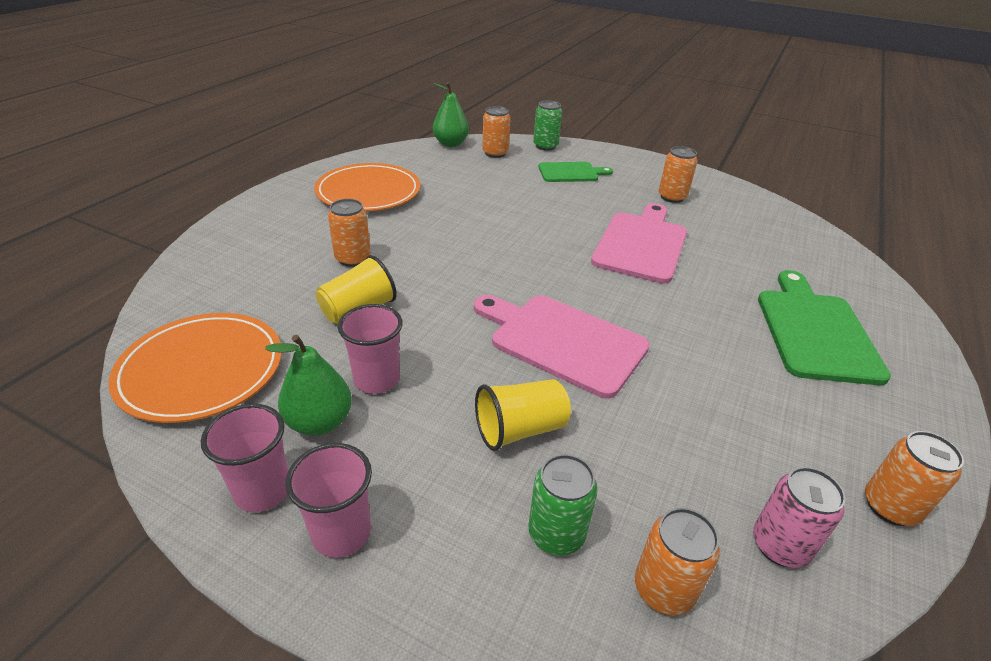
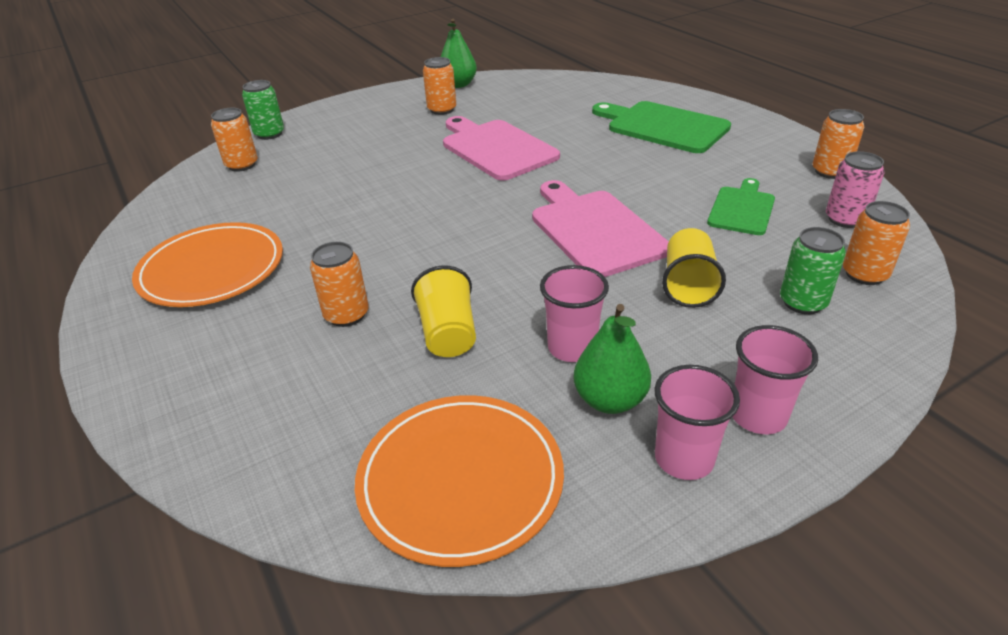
camera: 55 degrees left, 0 degrees up
green pear [433,82,469,147] -> green pear moved to [441,19,477,88]
pink cutting board [474,295,650,398] -> pink cutting board turned 90 degrees clockwise [532,180,669,277]
green cutting board [539,162,613,182] -> green cutting board moved to [707,178,775,235]

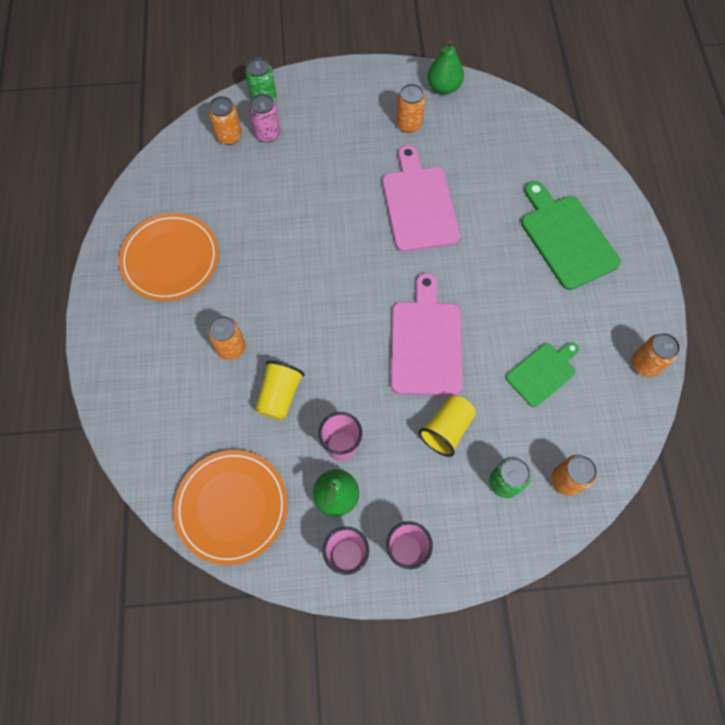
camera: 25 degrees right, 30 degrees up
pink can [826,151,885,228] -> pink can moved to [249,94,281,142]

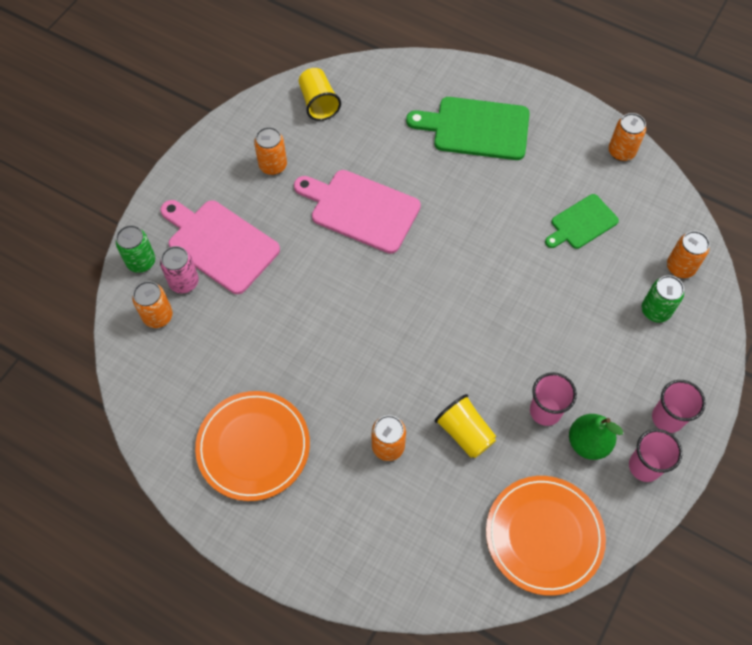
camera: 55 degrees left, 5 degrees down
pink cutting board [391,273,463,396] -> pink cutting board moved to [160,200,280,294]
yellow cup [419,396,476,457] -> yellow cup moved to [299,68,341,121]
green pear [427,41,464,94] -> none
green cutting board [506,342,579,407] -> green cutting board turned 120 degrees counterclockwise [545,194,619,249]

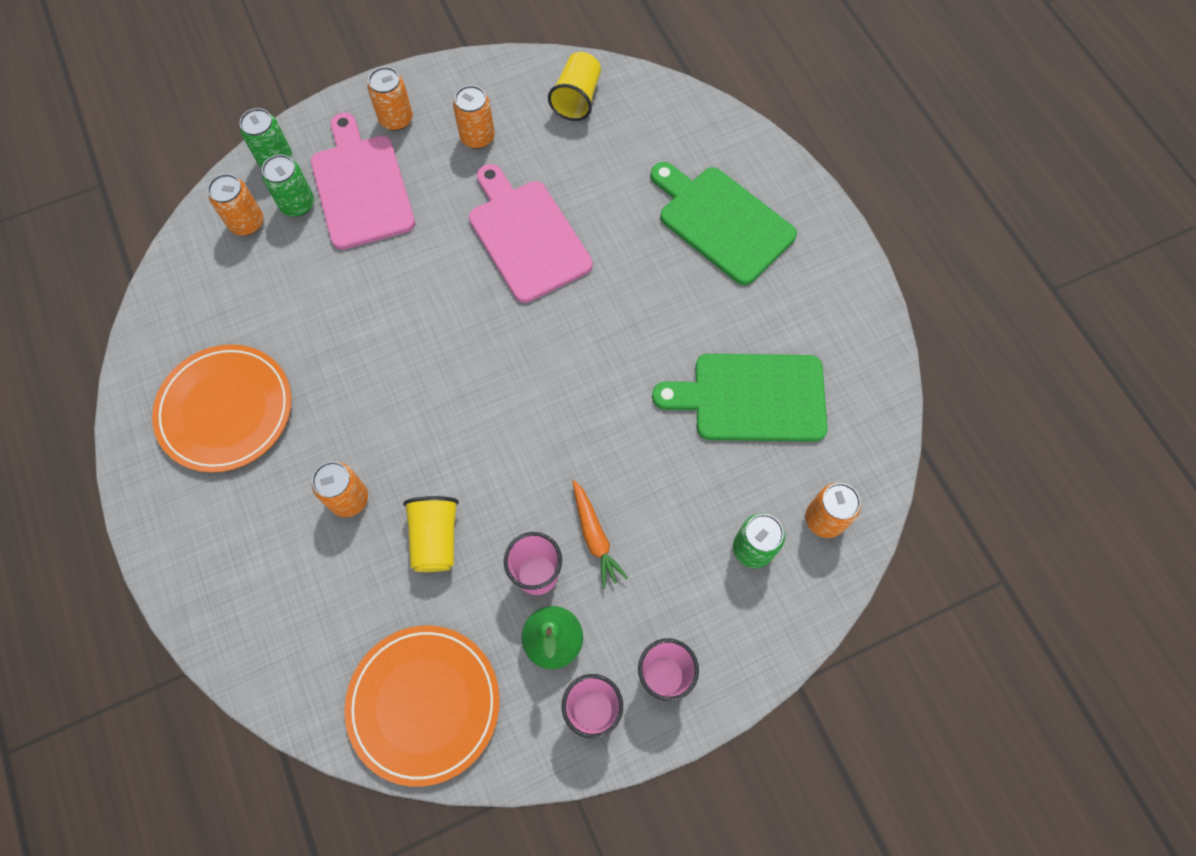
camera: 35 degrees right, 5 degrees up
pink can [160,246,199,293] -> green can [262,154,314,217]
green cutting board [545,194,619,249] -> green cutting board [652,354,828,442], size x1.64
orange can [609,113,646,161] -> orange can moved to [368,67,413,131]
none -> orange carrot [572,480,628,588]

